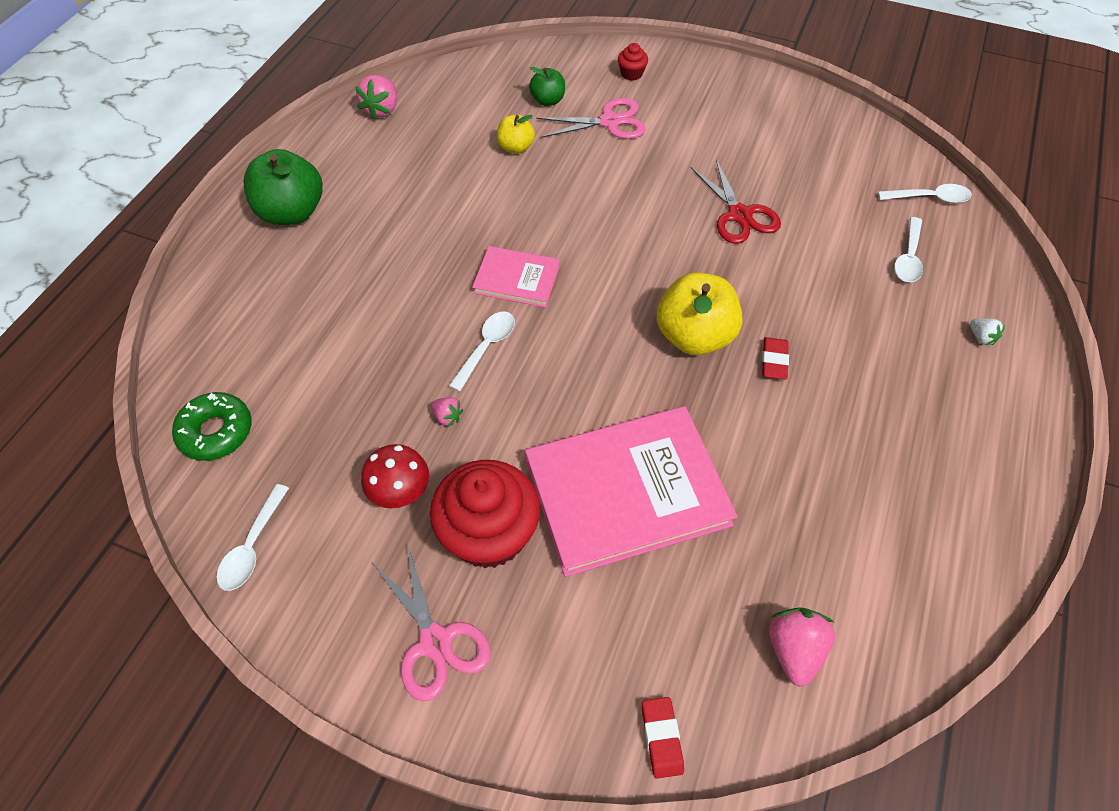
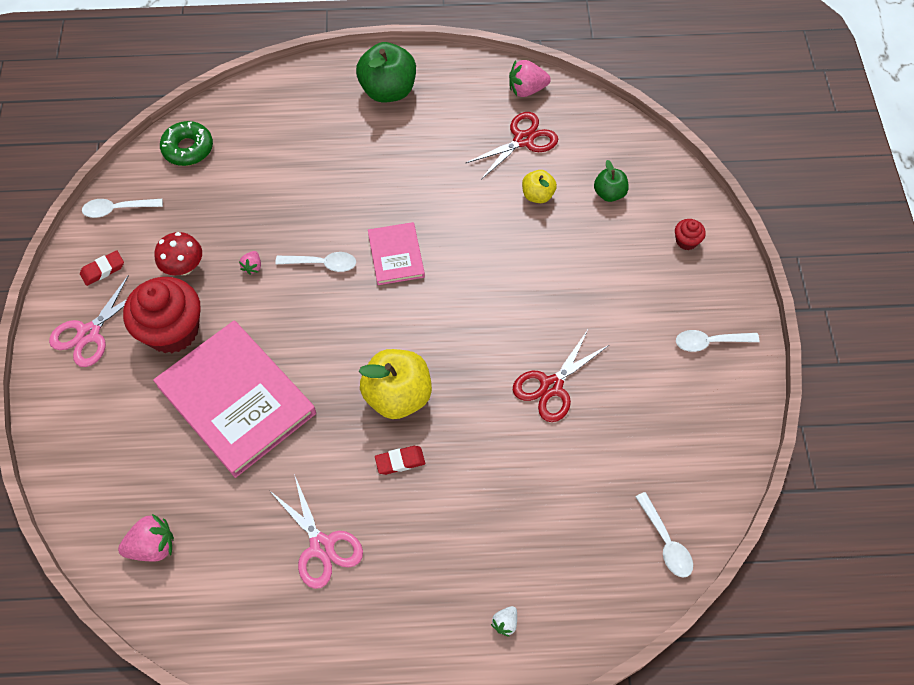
camera: 65 degrees right, 5 degrees up
pink scissors [536,98,646,139] -> pink scissors moved to [269,474,363,589]
red eraser [642,697,684,779] -> red eraser moved to [80,250,124,286]
white spoon [894,217,923,282] -> white spoon moved to [676,330,760,352]
none -> red scissors [466,112,558,180]

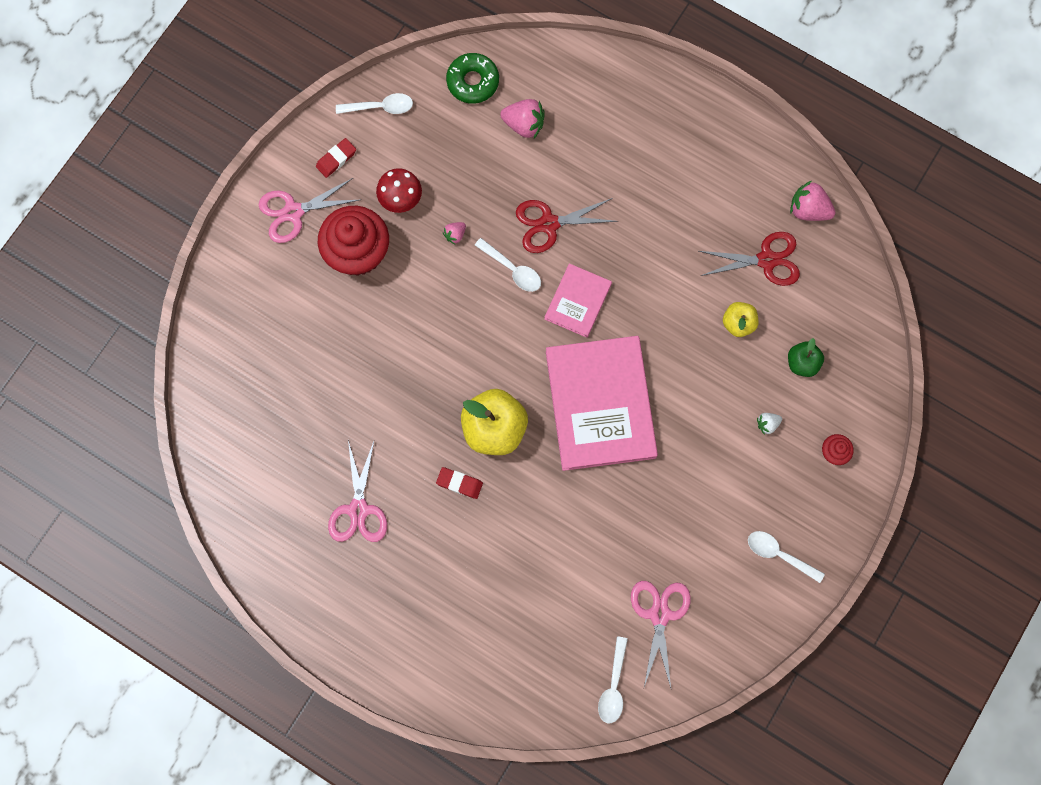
camera: 35 degrees right, 15 degrees up
red eraser [80,250,124,286] -> red eraser turned 45 degrees counterclockwise [316,138,356,178]
white spoon [82,199,163,218] -> white spoon turned 150 degrees clockwise [336,93,413,114]
pink strawberry [118,514,174,561] -> pink strawberry moved to [500,99,545,138]
pink book [153,321,316,478] -> pink book moved to [546,336,658,471]
green apple [356,42,416,103] -> none
white strawberry [491,606,517,637] -> white strawberry moved to [757,413,782,435]
red scissors [513,330,609,422] -> red scissors moved to [516,198,618,253]
none -> pink scissors [631,581,691,688]

